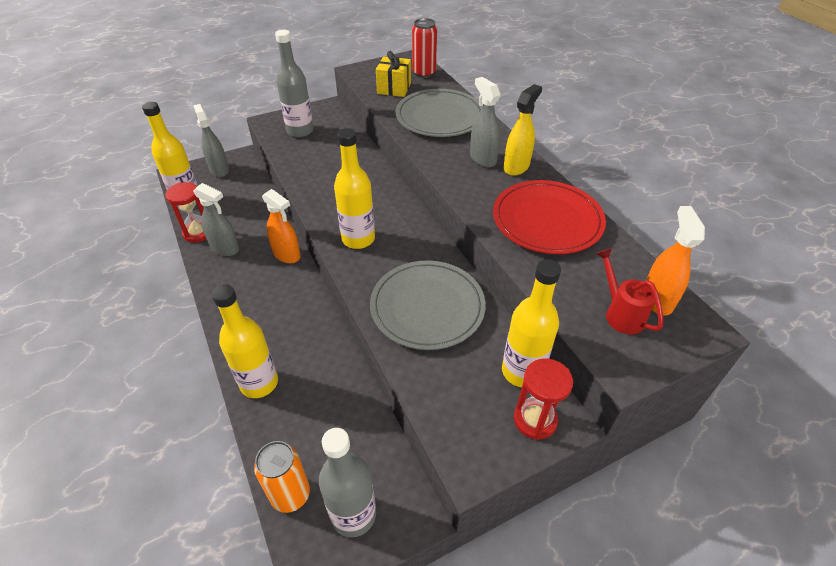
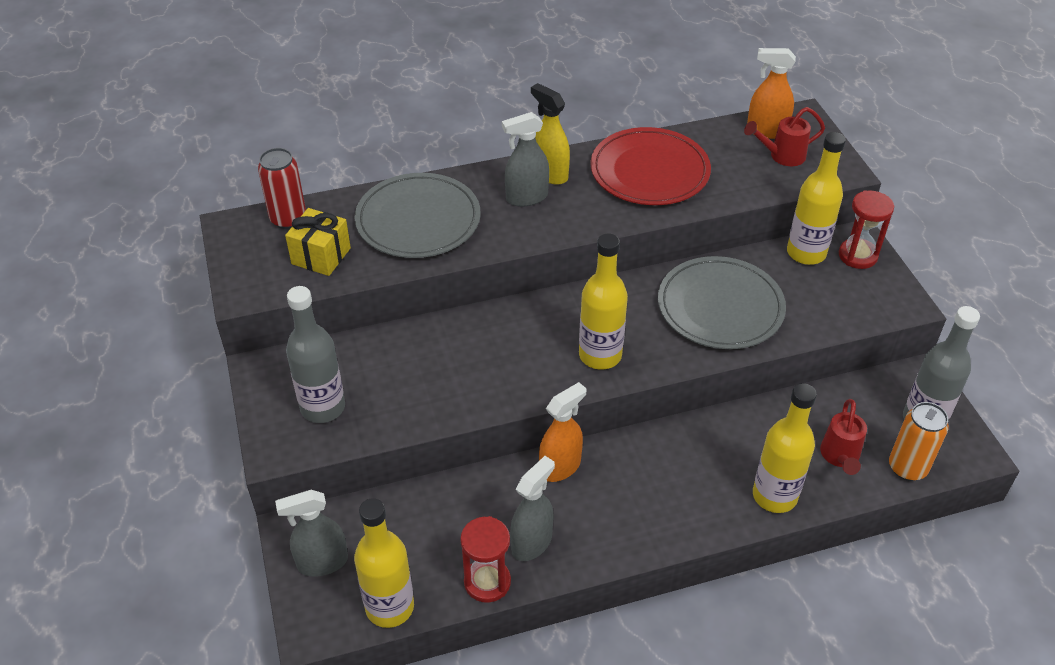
camera: 80 degrees left, 0 degrees up
none -> red watering can [820,399,867,475]

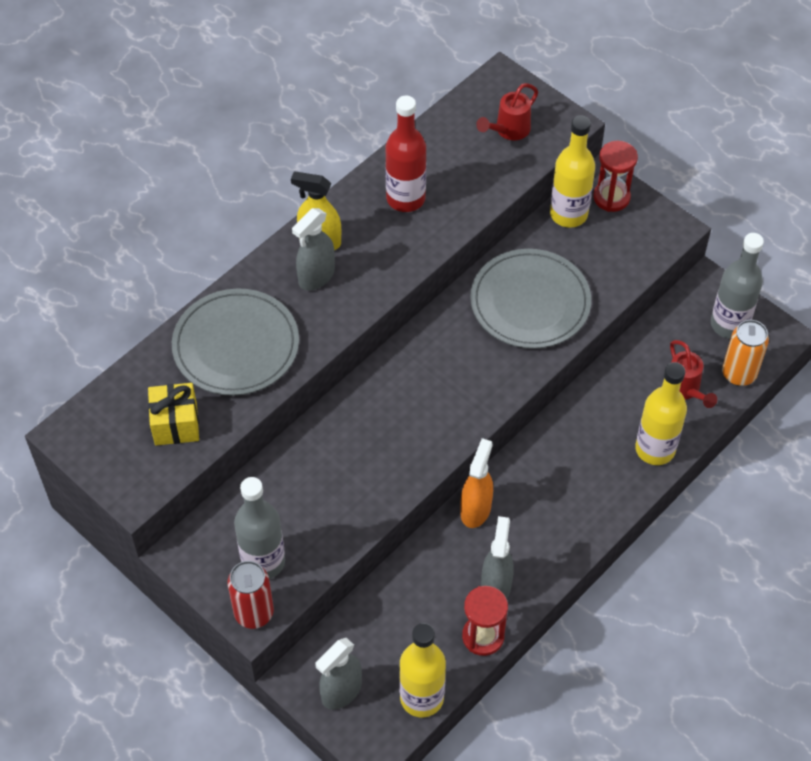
camera: 30 degrees left, 10 degrees up
red can [258,148,306,229] -> red can moved to [228,561,274,629]
yellow bottle [579,234,628,370] -> none
red plate [590,127,711,205] -> red bottle [385,96,426,212]
orange spray bottle [747,48,796,139] -> none

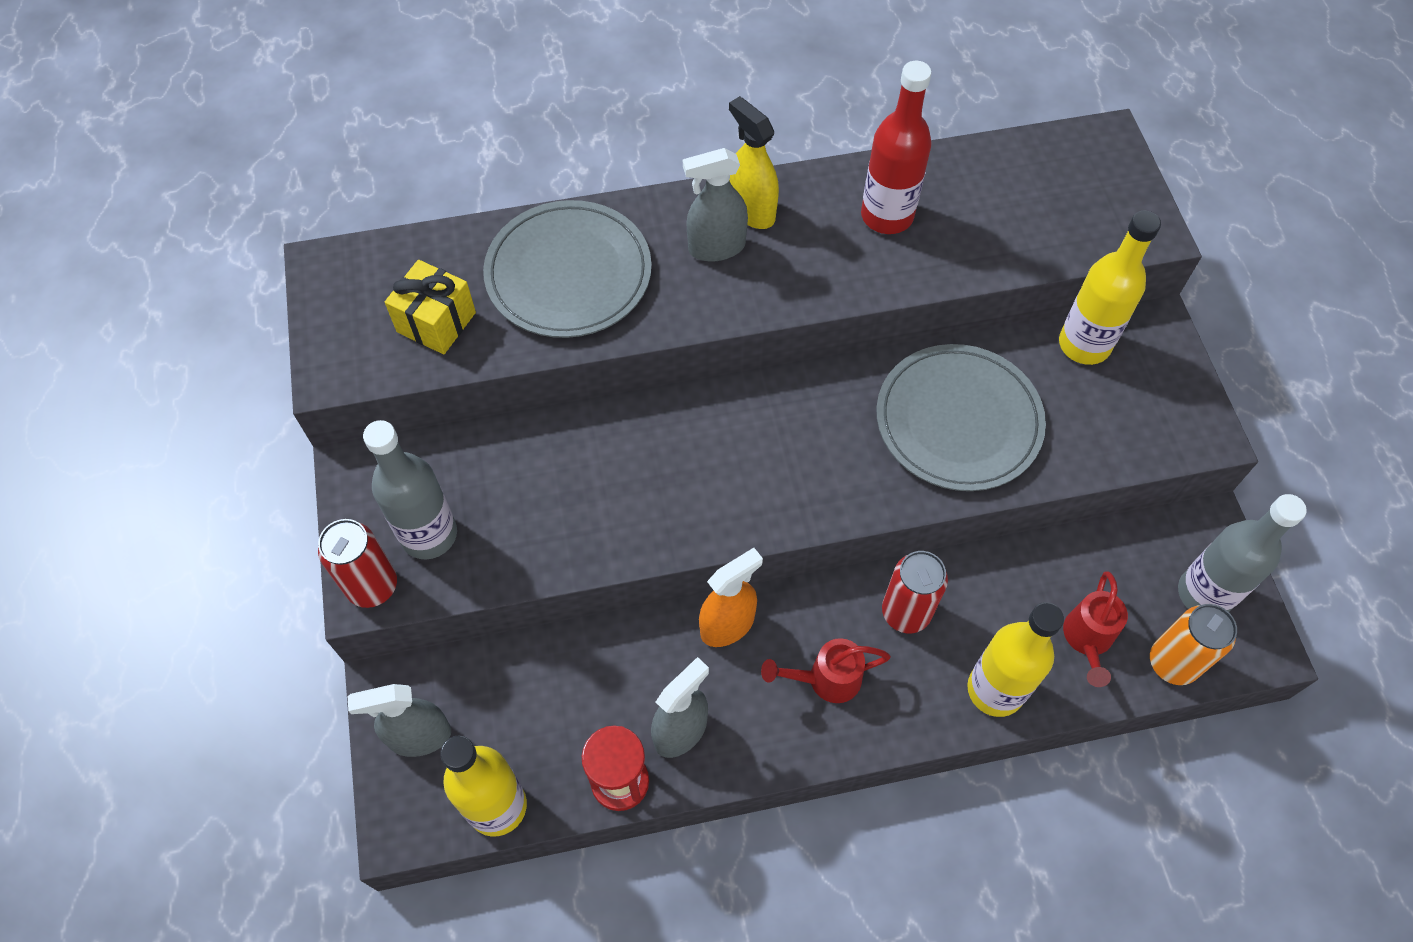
camera: 35 degrees right, 5 degrees up
red watering can [476,83,538,140] -> red watering can moved to [761,638,891,703]
red hourglass [593,141,638,212] -> none
none -> red can [882,551,948,633]

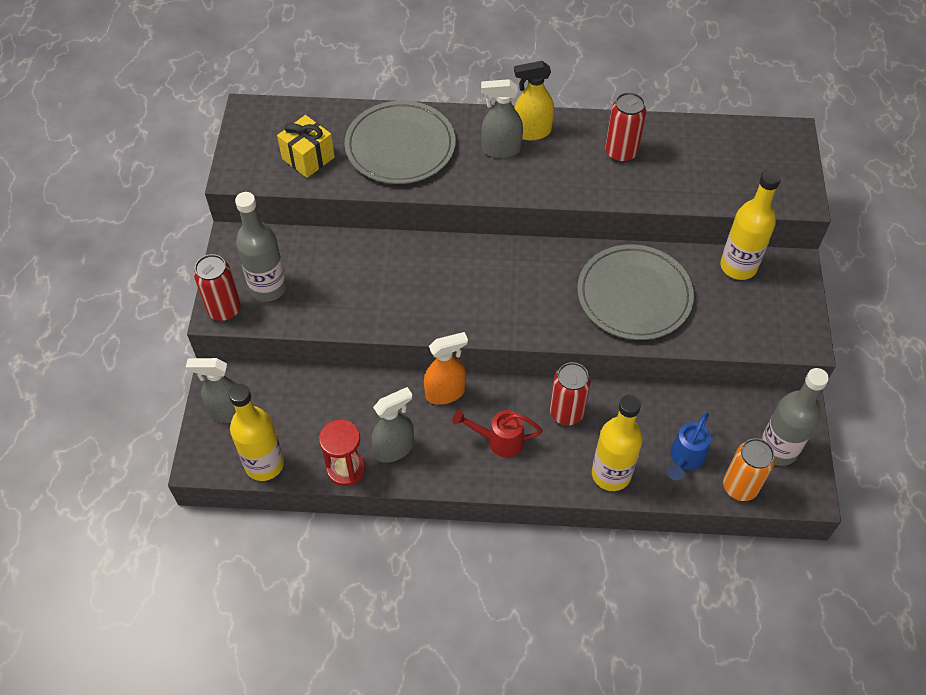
camera: 15 degrees right, 5 degrees down
yellow spray bottle [729,96,779,229] -> yellow spray bottle turned 75 degrees counterclockwise [514,61,554,140]
red bottle [861,61,932,234] -> red can [605,92,646,163]
red watering can [1063,571,1128,687] -> blue watering can [668,412,711,480]

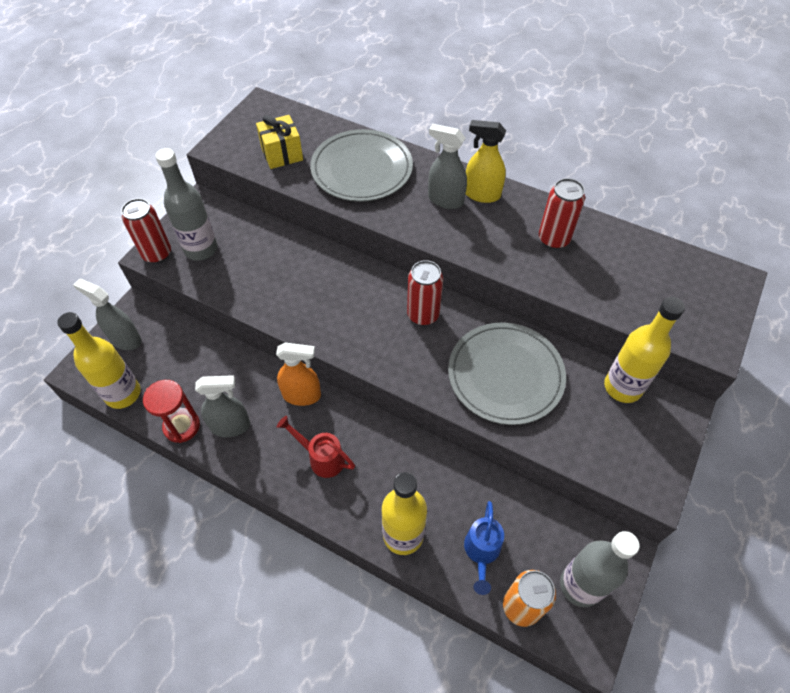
camera: 25 degrees right, 0 degrees up
red can [550,362,591,425] -> red can moved to [407,260,443,326]
blue watering can [668,412,711,480] -> blue watering can turned 45 degrees counterclockwise [464,501,504,595]

